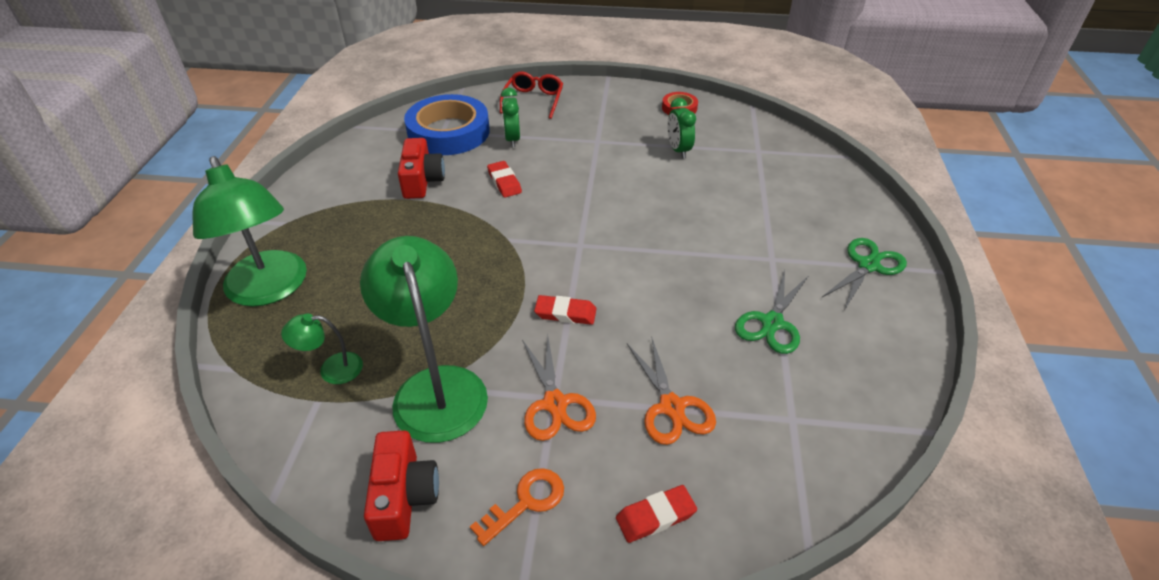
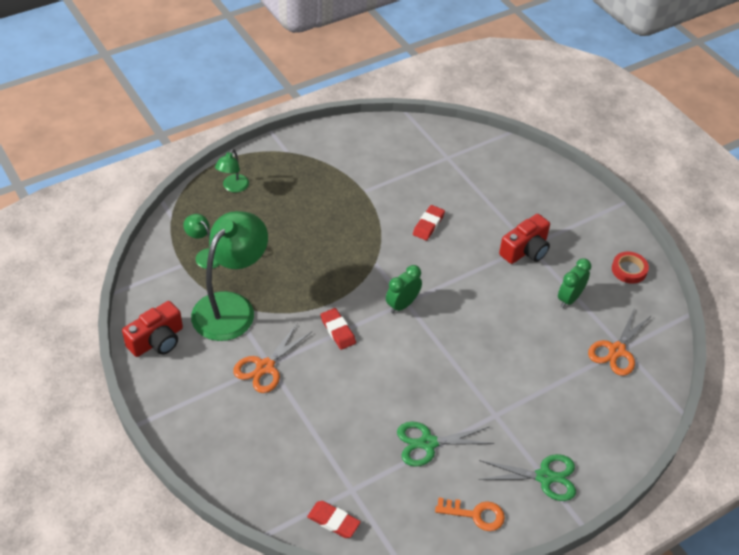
camera: 50 degrees right, 5 degrees up
green lamp [193,156,307,306] -> green lamp [215,149,249,192], size x0.46
red camera [398,138,445,199] -> red camera moved to [499,214,550,264]
blue tape [404,94,490,155] -> none
orange key [470,468,564,546] -> orange key moved to [435,497,505,531]
red glasses [500,72,563,119] -> none
green clock [501,87,520,147] -> green clock moved to [386,265,422,313]
red eraser [616,485,697,543] -> red eraser moved to [307,501,361,538]
orange scissors [627,336,716,445] -> orange scissors moved to [588,308,652,376]

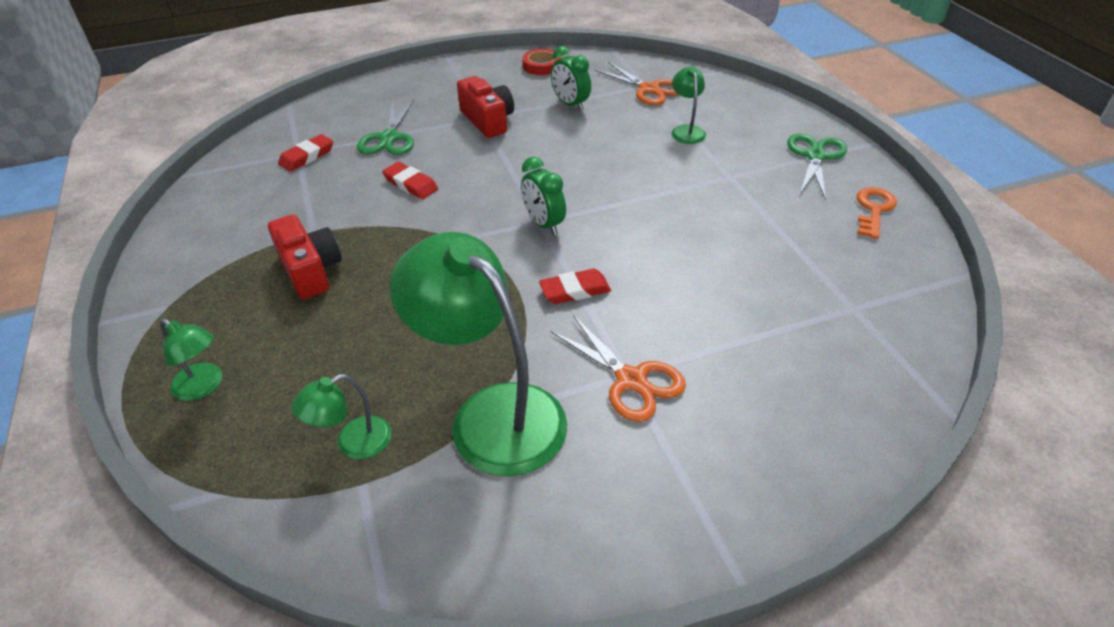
camera: 75 degrees left, 5 degrees down
red camera [122,301,183,357] -> red camera moved to [268,214,342,299]
red eraser [307,501,361,538] -> red eraser moved to [278,134,333,172]
green scissors [397,422,495,467] -> green scissors moved to [357,100,414,155]
none -> green lamp [671,67,706,144]

